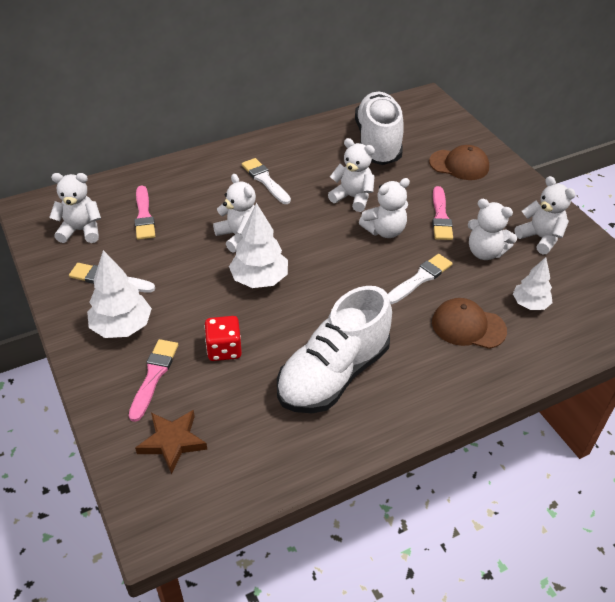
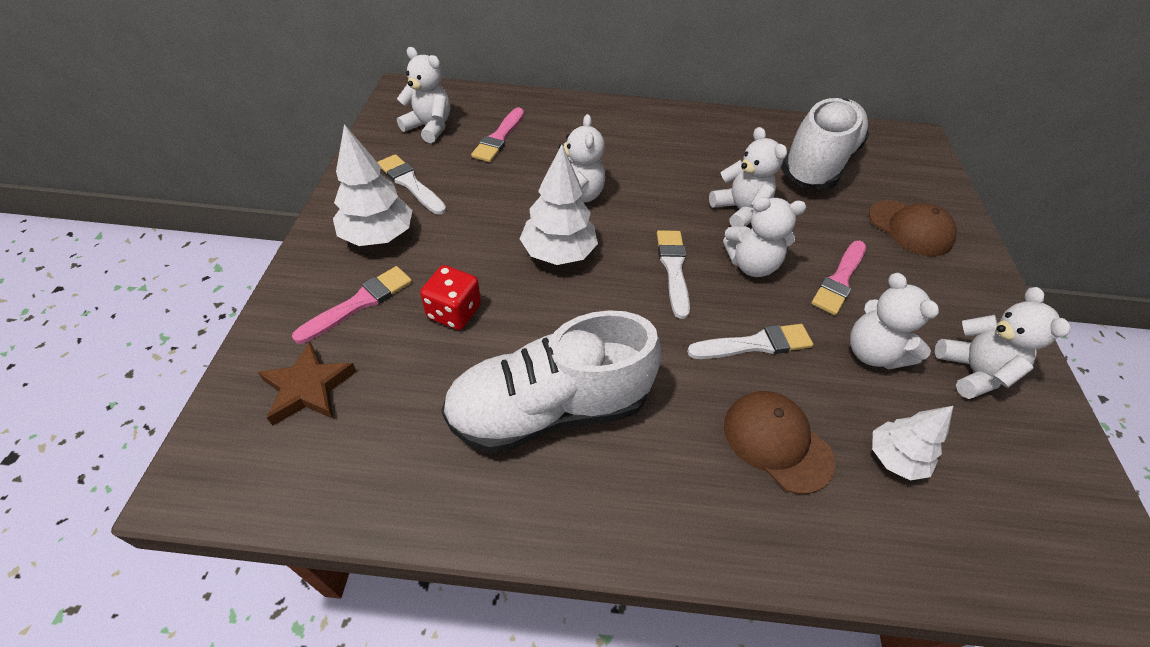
camera: 30 degrees right, 5 degrees up
white brush [242,158,291,204] -> white brush moved to [657,230,690,319]

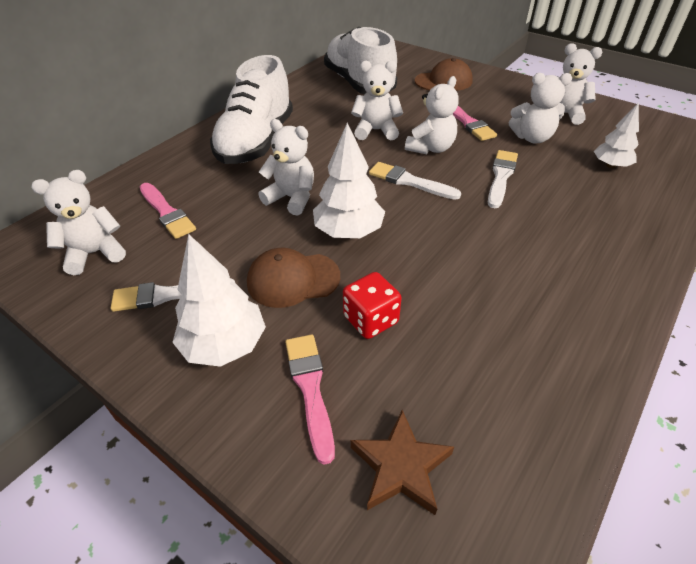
camera: 55 degrees left, 5 degrees down
white shoe [442,310,662,454] -> white shoe moved to [210,55,293,164]
brown cap [724,391,835,494] -> brown cap moved to [247,248,340,308]

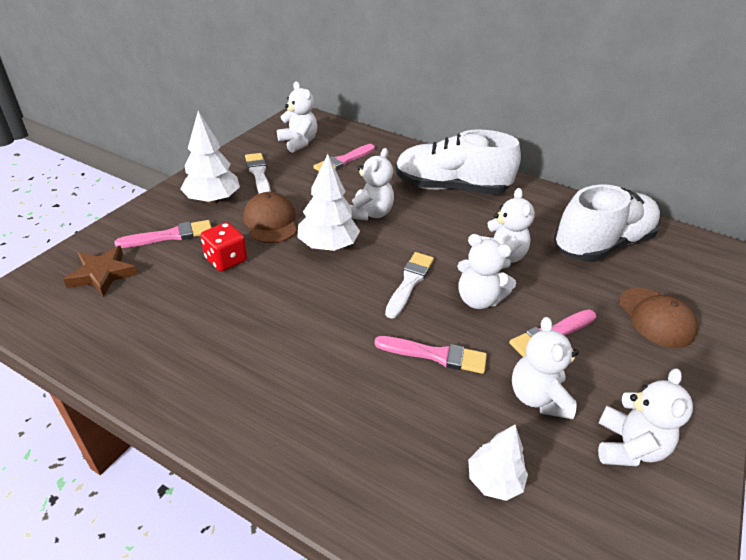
camera: 80 degrees right, 5 degrees down
white brush [488,150,518,208] -> pink brush [374,336,487,374]

